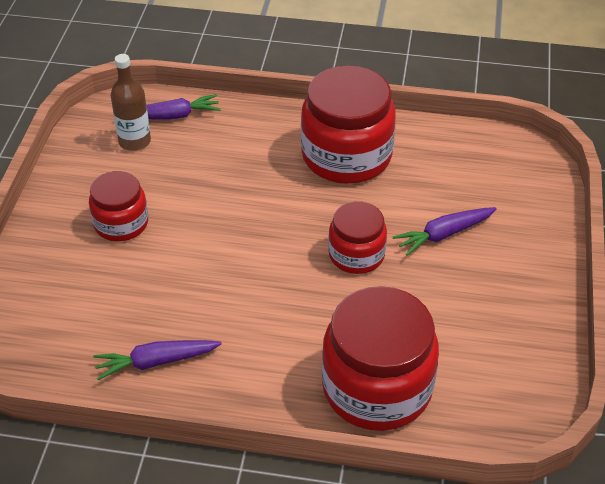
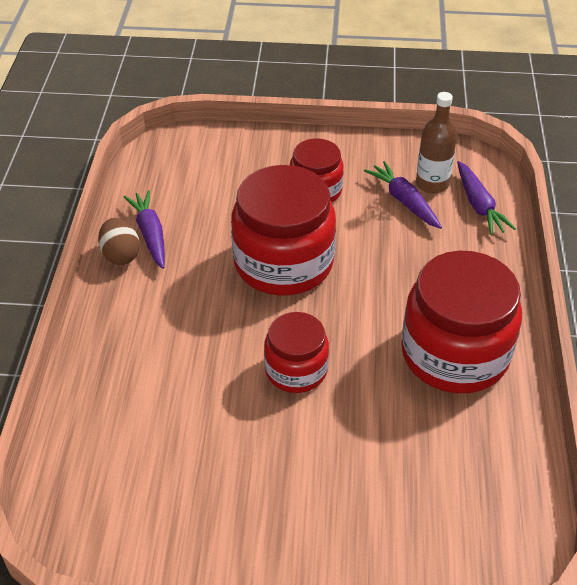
camera: 85 degrees right, 0 degrees up
red jar [322,286,439,431] -> red jar moved to [231,165,336,295]
purple carrot [393,207,497,256] -> purple carrot moved to [364,161,442,229]
none -> brown egg [98,218,140,265]

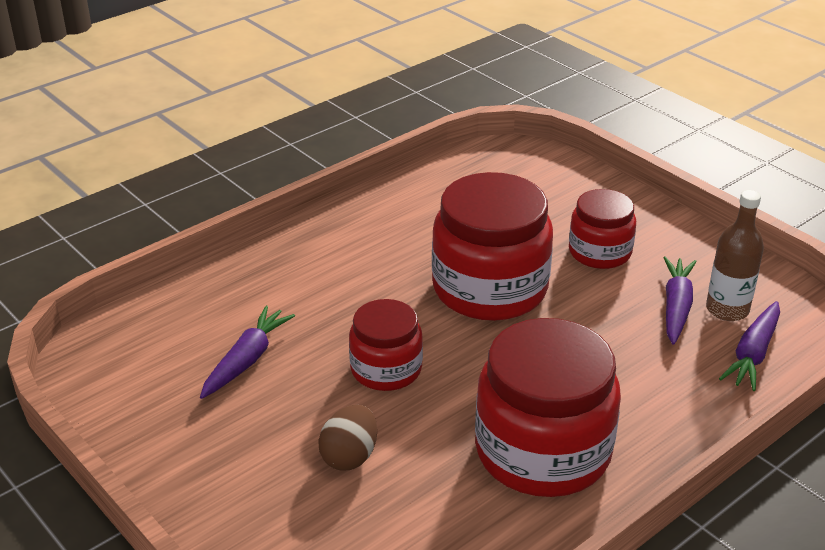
camera: 45 degrees right, 10 degrees down
brown egg [98,218,140,265] -> brown egg moved to [318,405,377,471]
purple carrot [124,190,165,269] -> purple carrot moved to [200,306,295,399]

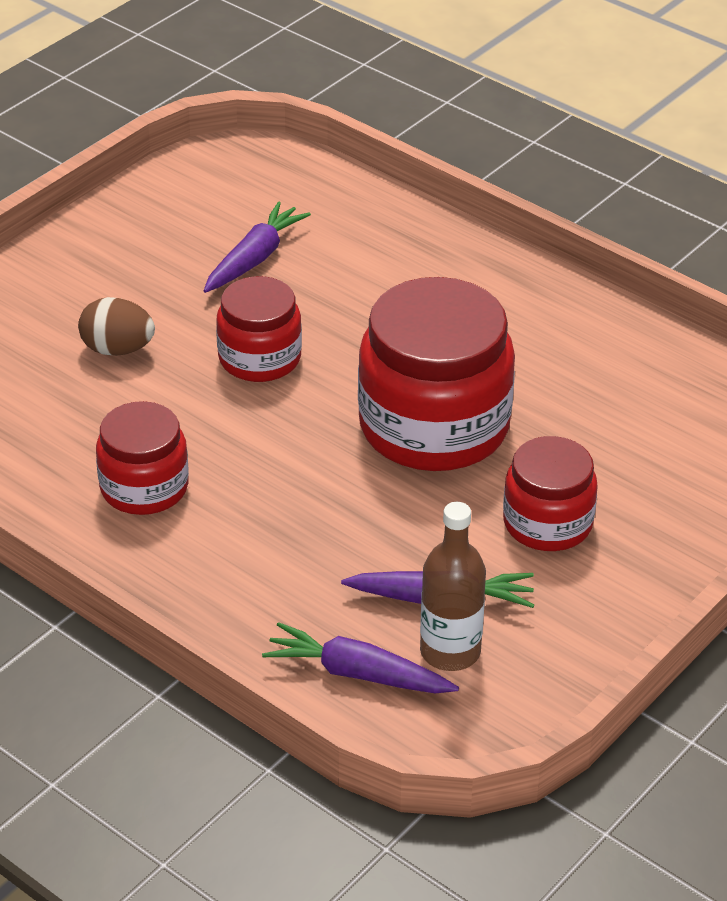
camera: 80 degrees right, 5 degrees up
purple carrot [200,306,295,399] -> purple carrot turned 75 degrees counterclockwise [204,201,311,293]
red jar [475,318,621,497] -> red jar [96,401,189,515], size x0.57

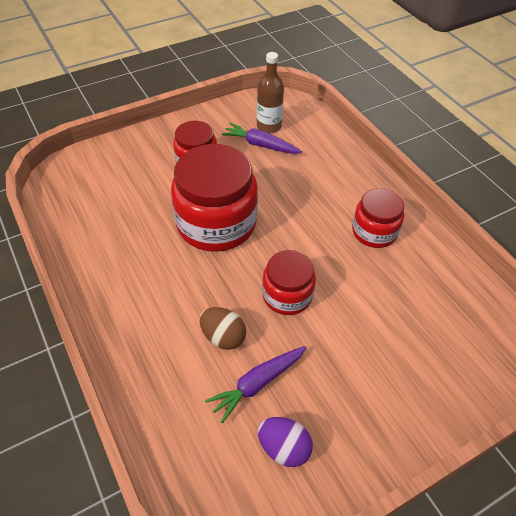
camera: 160 degrees left, 10 degrees up
brown egg [78,297,155,356] -> brown egg moved to [199,307,246,350]
purple carrot [262,622,459,693] -> none
none -> purple egg [258,417,313,467]

